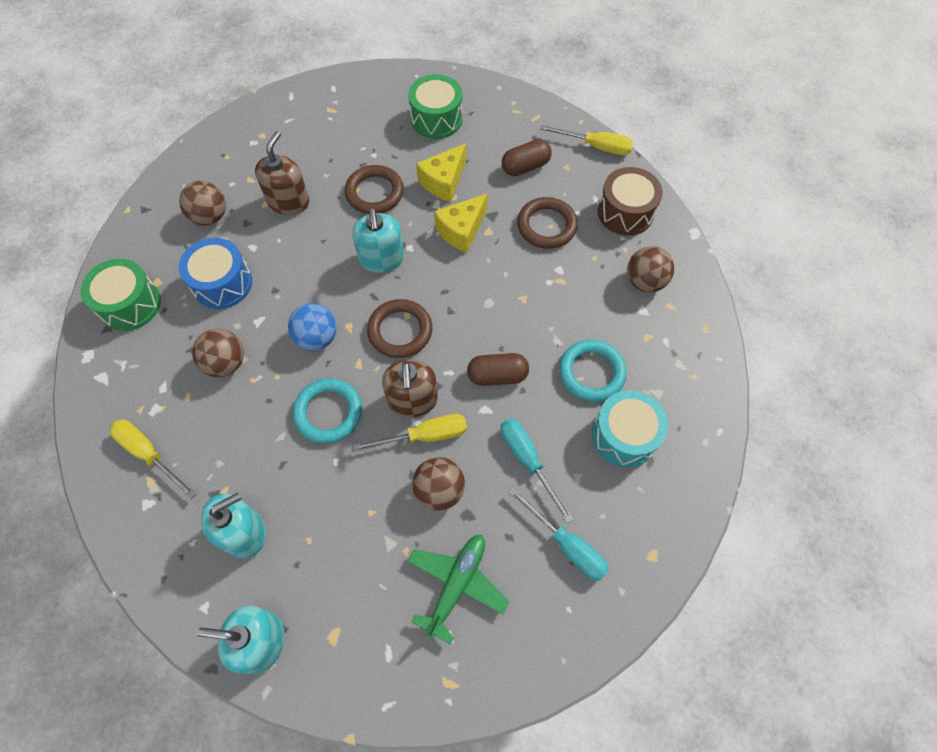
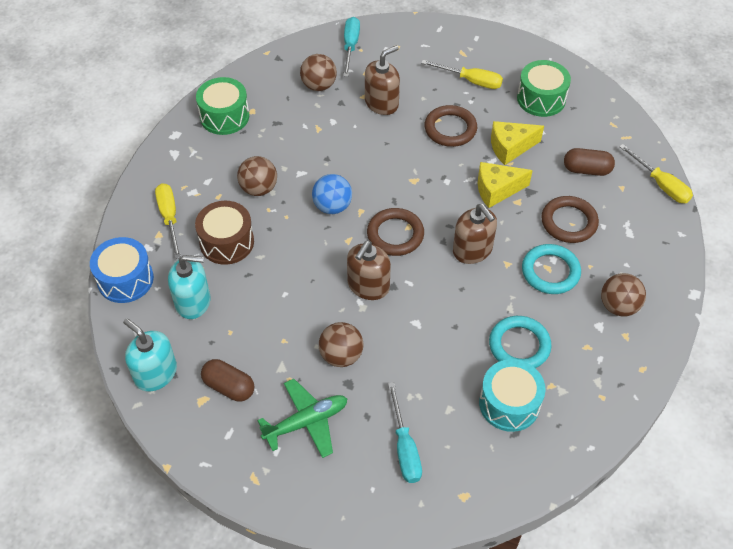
camera: 35 degrees right, 10 degrees down
blue drum [179,238,252,309] -> blue drum moved to [90,237,154,303]
turquoise ring [293,378,362,444] -> turquoise ring moved to [522,244,581,294]
yellow screwdriver [351,414,467,452] -> yellow screwdriver moved to [421,60,503,89]
turquoise soap dispenser [352,208,404,273] -> none
brown capsule [467,353,529,386] -> brown capsule moved to [201,359,254,401]
turquoise screwdriver [501,418,573,523] -> turquoise screwdriver moved to [343,17,360,77]
brown drum [598,167,663,236] -> brown drum moved to [195,201,254,265]
none -> brown soap dispenser [453,204,497,264]

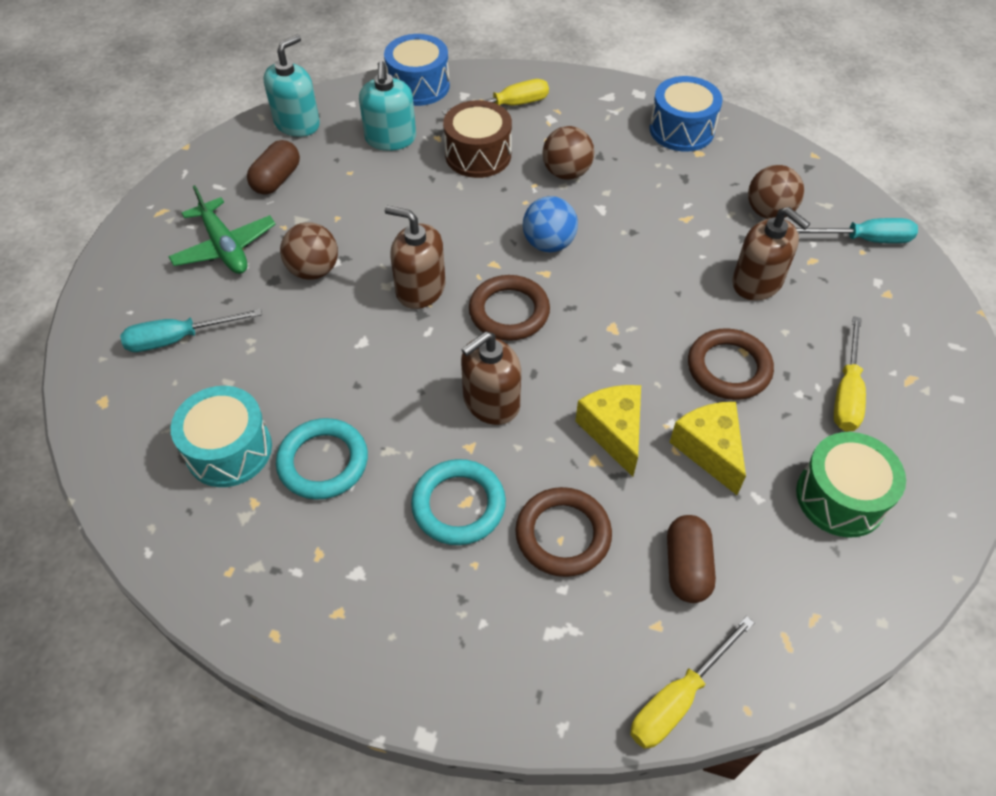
camera: 85 degrees right, 0 degrees up
green drum [196,77,249,135] -> blue drum [649,76,723,152]
brown ball [601,273,646,316] -> none

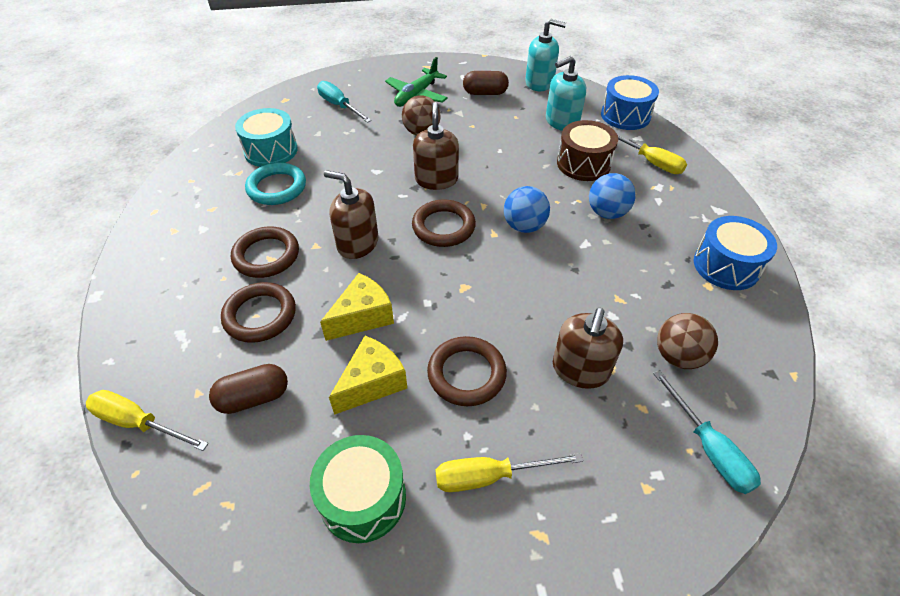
camera: 65 degrees right, 5 degrees down
turquoise ring [411,459,506,545] -> brown ring [231,227,299,278]
brown ball [542,126,594,180] -> blue ball [589,173,636,219]

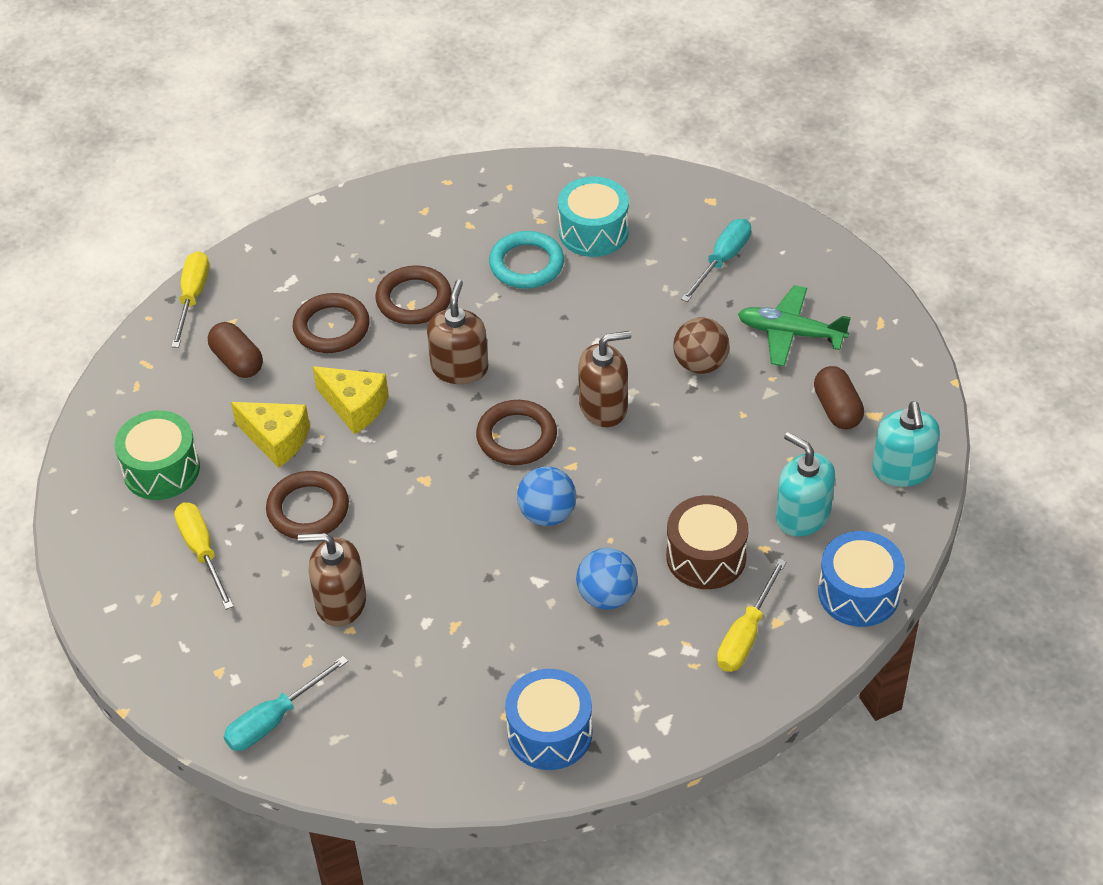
camera: 75 degrees right, 0 degrees up
brown ball [657,313,718,369] -> none

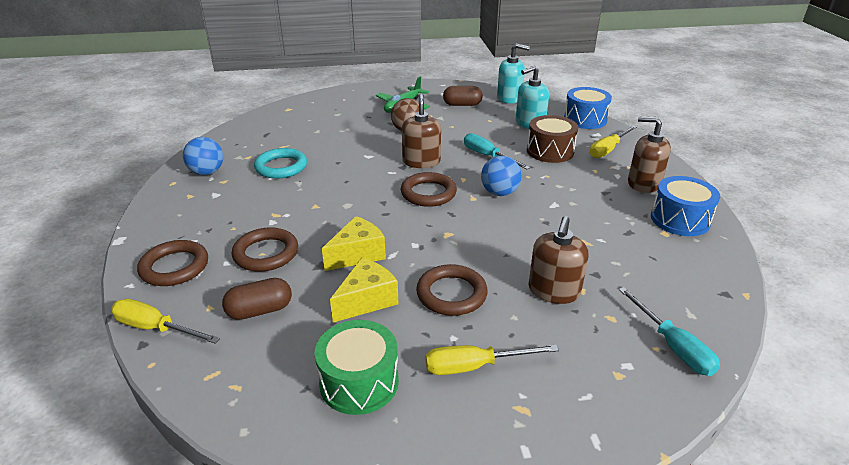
camera: 75 degrees left, 15 degrees down
brown ring [375,265,452,325] -> brown ring moved to [137,240,208,286]
brown soap dispenser [427,280,488,384] -> brown soap dispenser moved to [628,116,671,193]
turquoise drum [558,177,629,257] -> none
blue ball [576,548,638,610] -> blue ball moved to [183,137,223,175]
turquoise screwdriver [681,219,751,302] -> turquoise screwdriver moved to [464,133,530,170]
yellow screwdriver [717,559,786,672] -> yellow screwdriver turned 90 degrees clockwise [590,126,637,158]

